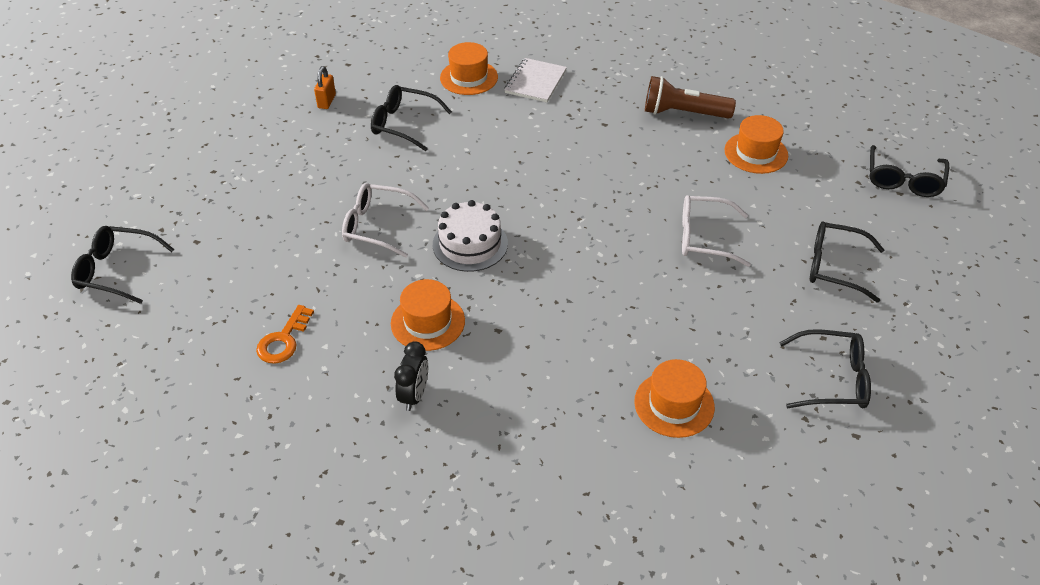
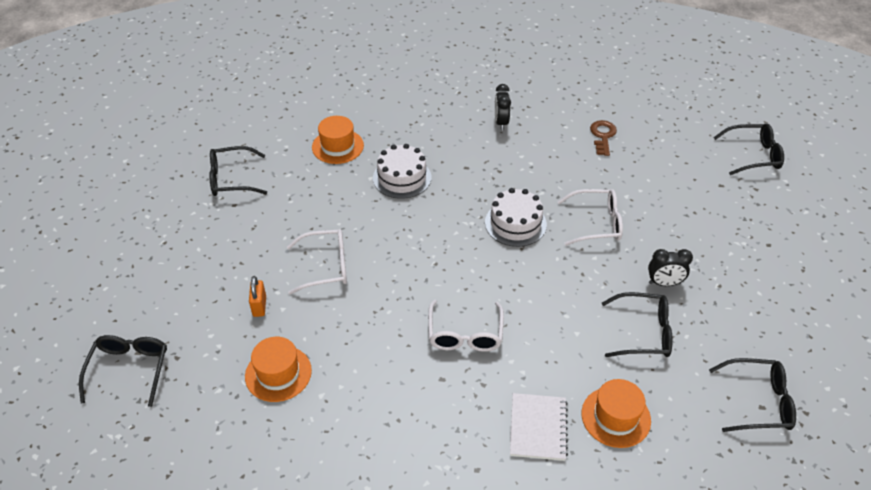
camera: 165 degrees right, 0 degrees up
orange key [256,305,314,364] -> brown key [590,120,617,156]
orange padlock [314,66,336,109] -> orange padlock moved to [249,276,266,317]
orange hat [391,279,465,351] -> none
brown flashlight [645,76,736,119] -> none
black glasses [810,221,884,303] -> black glasses moved to [709,358,796,432]
none -> white cake [373,144,431,199]
none -> white glasses [428,300,504,352]
none -> black clock [648,249,693,286]

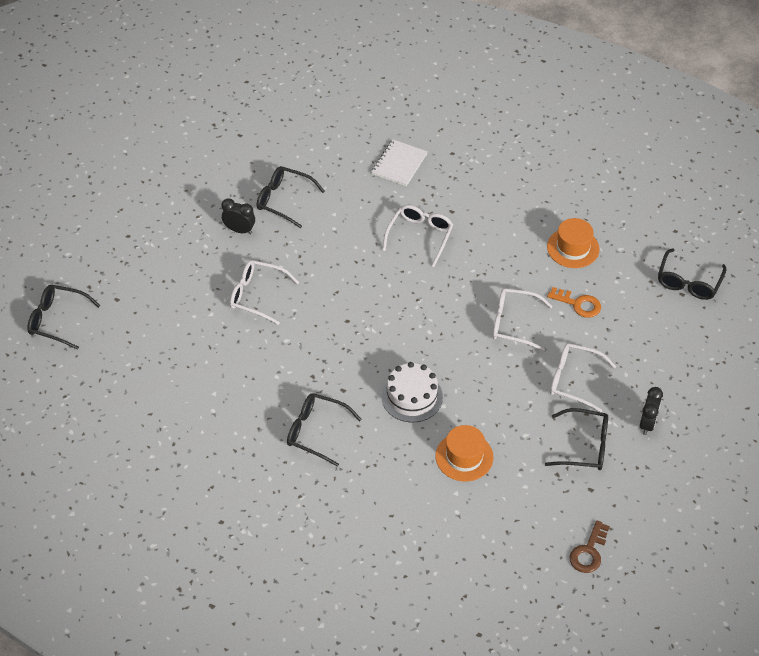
camera: 160 degrees left, 5 degrees up
orange padlock [249,276,266,317] -> orange key [547,287,601,318]
white cake [485,188,547,247] -> none
black clock [495,84,511,130] -> black clock moved to [640,387,663,435]
orange hat [582,379,651,448] -> none
brown key [590,120,617,156] -> brown key moved to [570,520,610,573]
black glasses [709,358,796,432] -> black glasses moved to [287,393,362,467]
none -> white glasses [550,343,616,412]

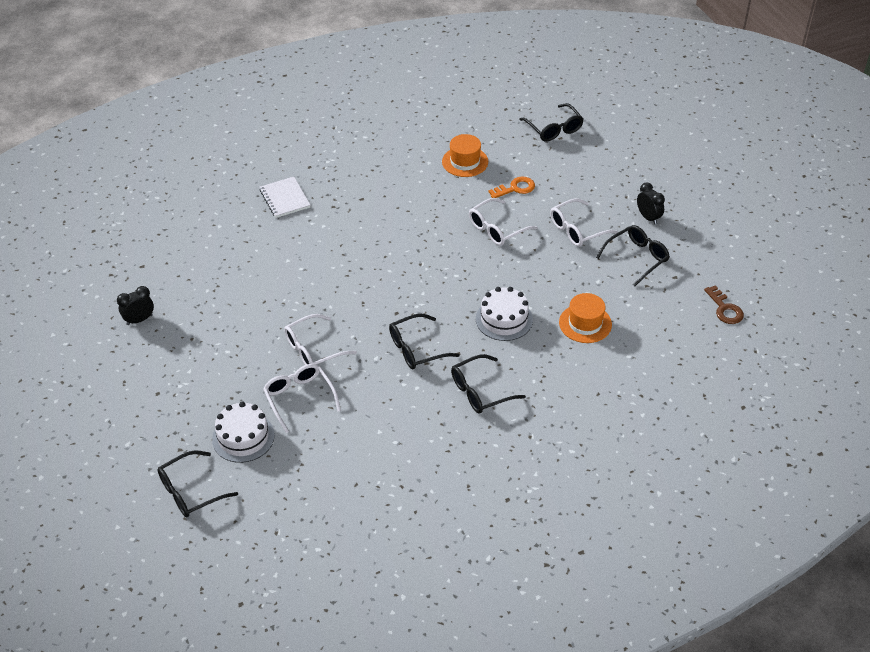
camera: 50 degrees left, 5 degrees down
black clock [221,198,255,234] -> black clock moved to [117,286,154,325]
black glasses [257,166,325,228] -> black glasses moved to [389,314,460,369]
white glasses [382,205,453,267] -> white glasses moved to [263,364,341,433]
none -> white cake [212,401,275,463]

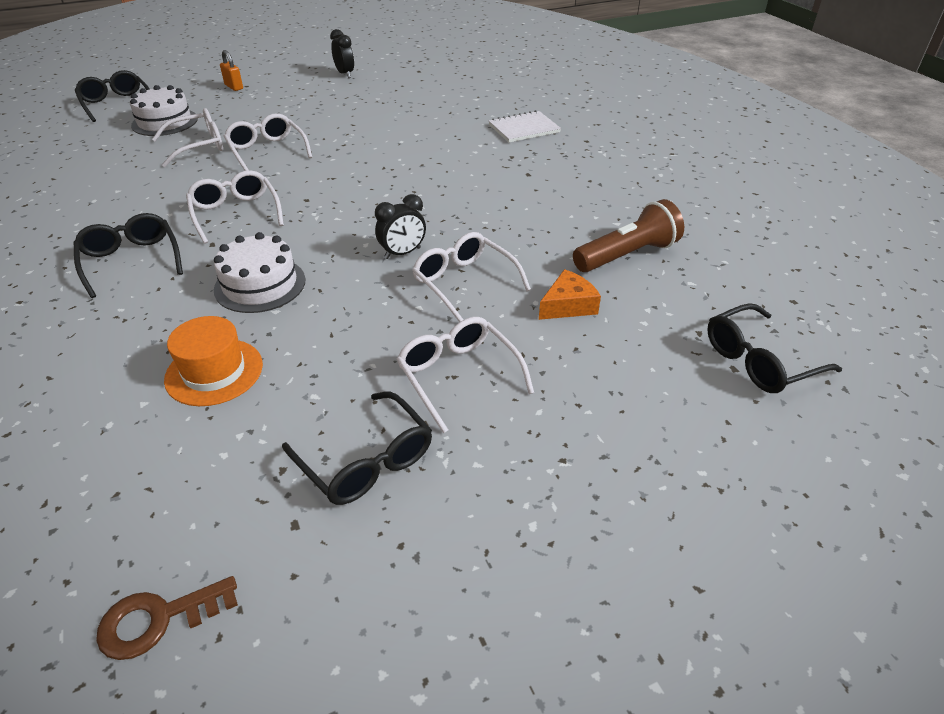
camera: 90 degrees right, 5 degrees down
black glasses [389,314,460,369] -> white glasses [186,170,284,244]
orange hat [442,134,488,177] -> brown flashlight [573,199,684,272]
orange key [488,176,535,198] -> orange cheese [539,269,601,320]
black clock [637,182,665,225] -> black clock moved to [375,194,426,259]
none -> orange padlock [220,50,243,91]

